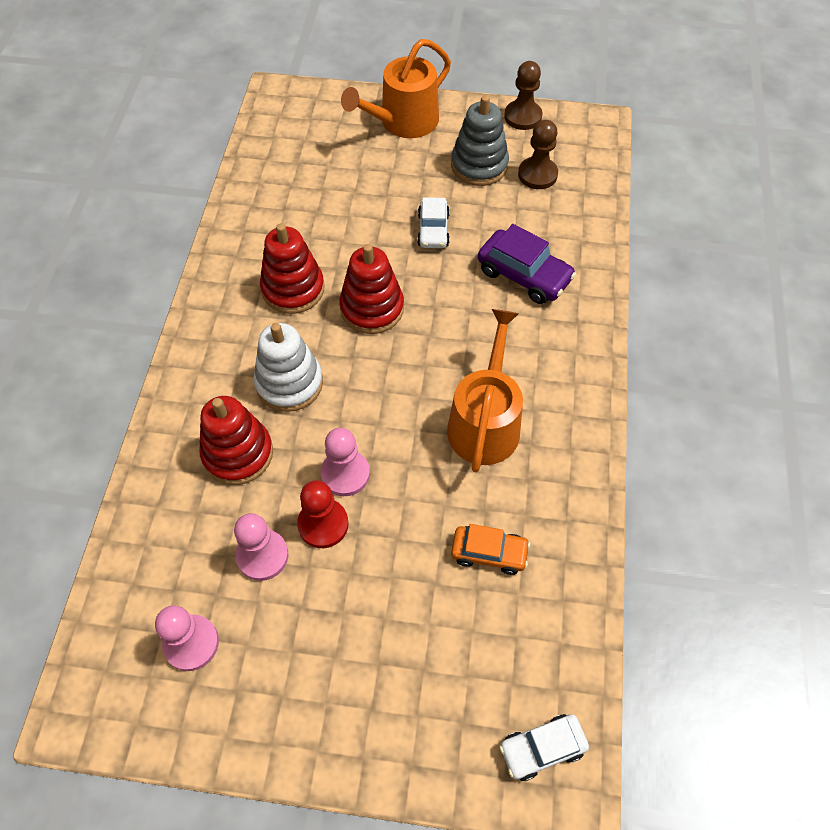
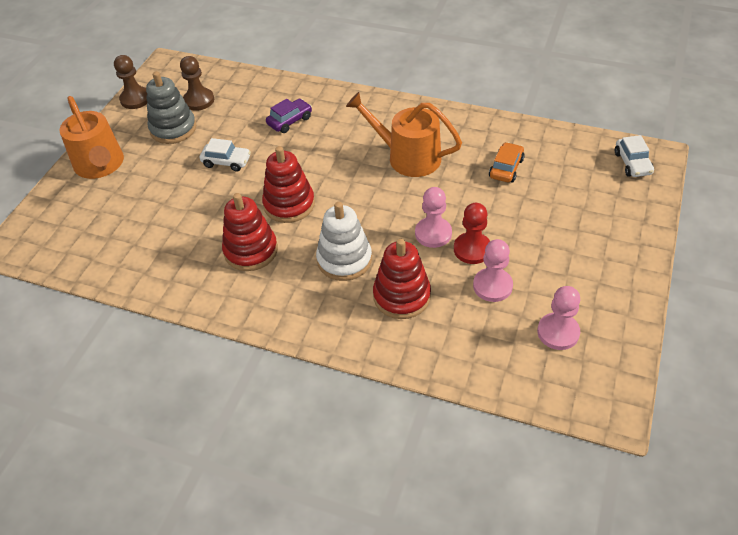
camera: 75 degrees left, 10 degrees down
purple car [478,224,576,304] -> purple car [266,99,312,133], size x0.66

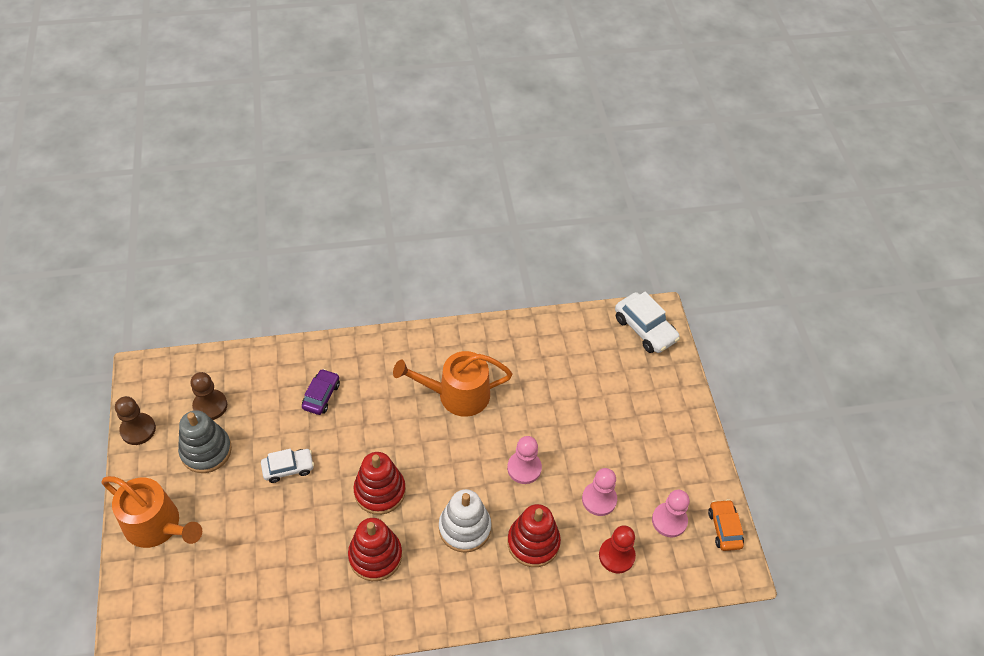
camera: 35 degrees left, 5 degrees up
red pawn [454,203,490,264] -> red pawn moved to [599,525,636,573]
orange car [489,142,525,182] -> orange car moved to [708,499,744,551]
white car [615,135,654,177] -> white car [615,292,680,353], size x1.51

